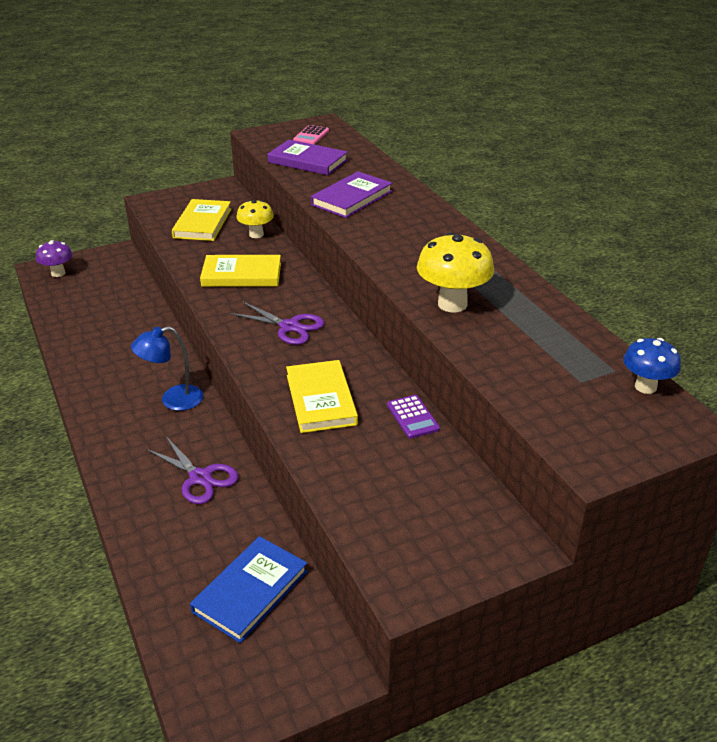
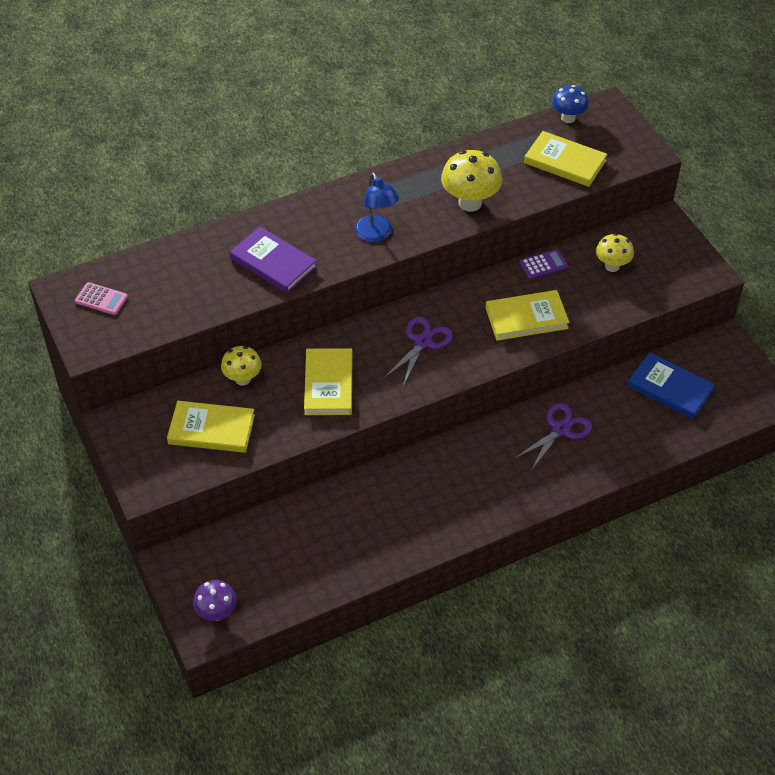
camera: 90 degrees left, 15 degrees up
blue lamp [131,326,203,411] -> blue lamp moved to [355,173,399,242]
purple book [268,140,348,175] -> none
none -> yellow book [524,131,607,187]
none -> yellow mushroom [596,233,634,272]

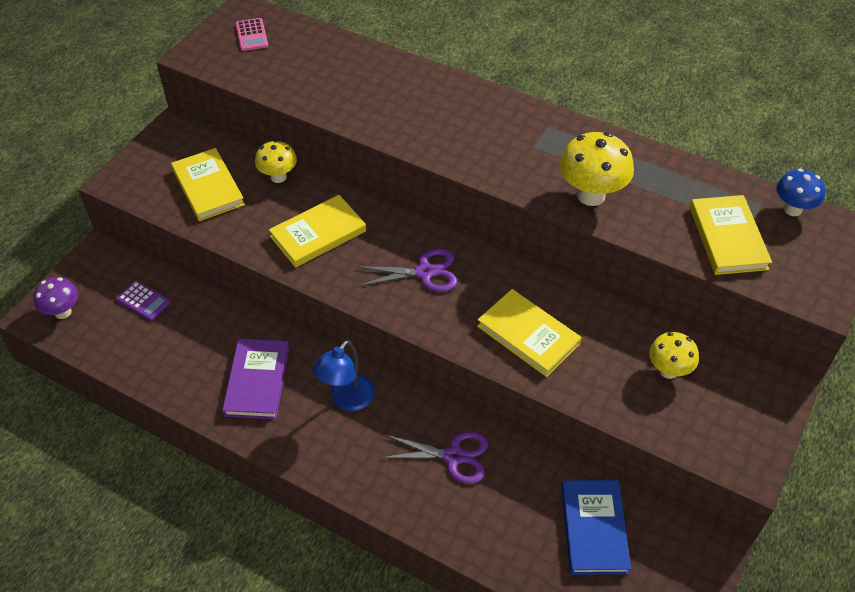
camera: 55 degrees right, 0 degrees up
purple book [230,227,317,293] -> purple book moved to [222,339,289,419]
blue lamp [355,173,399,242] -> blue lamp moved to [313,340,375,411]
purple calculator [519,249,568,279] -> purple calculator moved to [116,280,171,321]

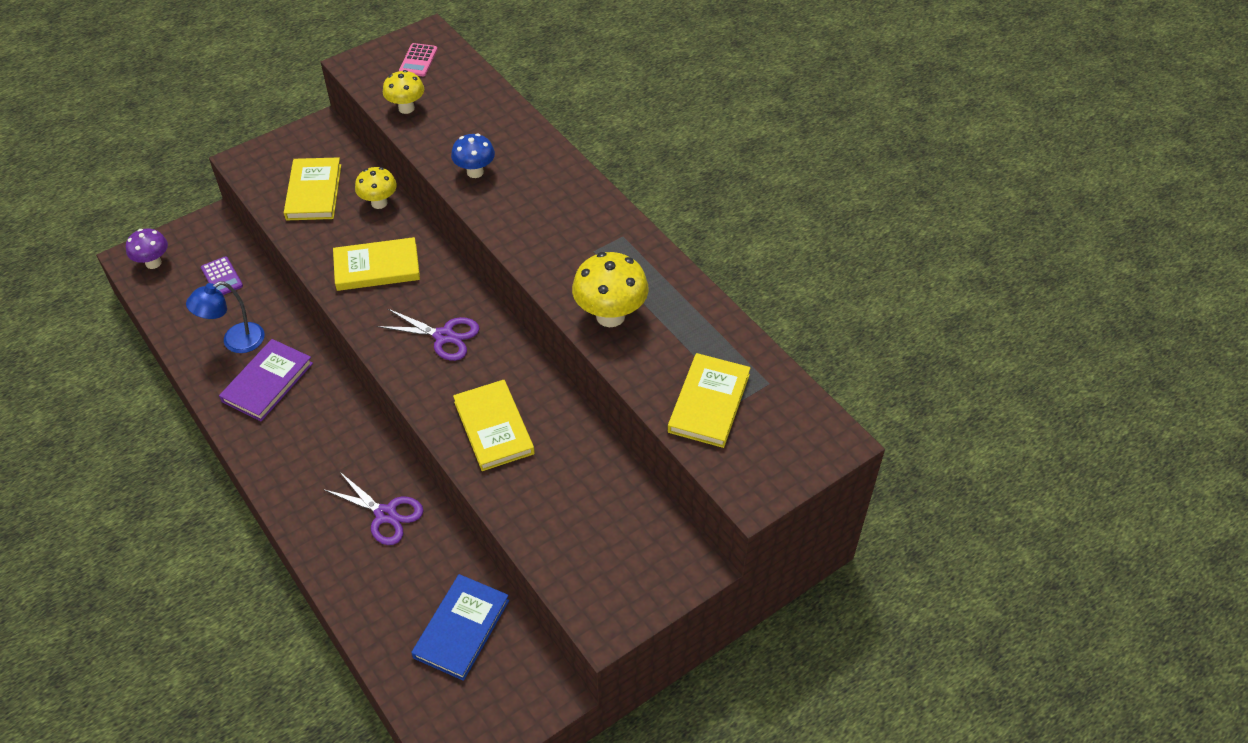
camera: 25 degrees right, 0 degrees up
blue lamp [313,340,375,411] -> blue lamp moved to [186,281,265,353]
yellow mushroom [649,332,699,379] -> yellow mushroom moved to [383,70,424,114]
blue mushroom [776,169,825,216] -> blue mushroom moved to [451,134,495,178]

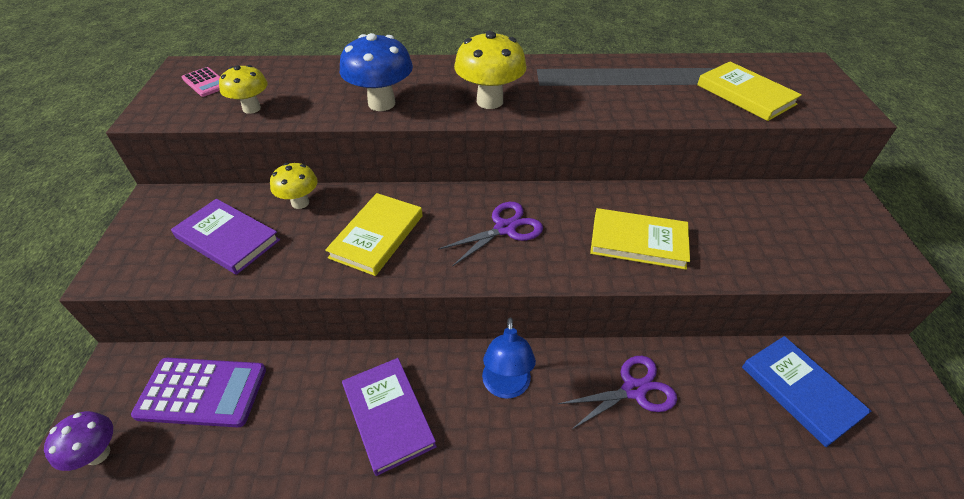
camera: 55 degrees left, 5 degrees down
blue lamp [186,281,265,353] -> blue lamp moved to [482,317,536,399]
purple calculator [201,256,243,295] -> purple calculator [131,358,266,427], size x1.86
yellow book [284,157,341,220] -> purple book [171,199,280,275]
blue mushroom [451,134,495,178] -> blue mushroom [340,33,413,111], size x1.57
yellow mushroom [572,252,649,327] -> yellow mushroom moved to [454,31,527,109]

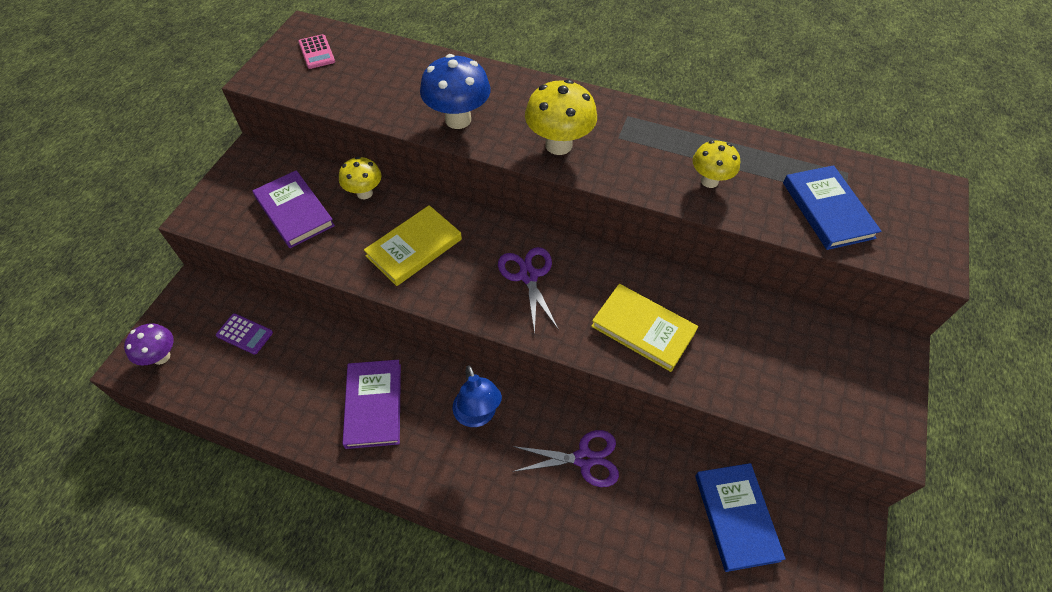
camera: 20 degrees right, 10 degrees up
purple calculator [131,358,266,427] -> purple calculator [216,313,273,355], size x0.54
yellow mushroom [219,65,268,114] -> yellow mushroom moved to [693,141,740,188]
purple scissors [438,202,543,267] -> purple scissors turned 90 degrees counterclockwise [498,247,559,334]
blue lamp [482,317,536,399] -> blue lamp turned 45 degrees counterclockwise [453,366,502,427]
yellow book [697,61,802,121] -> blue book [783,165,882,250]

